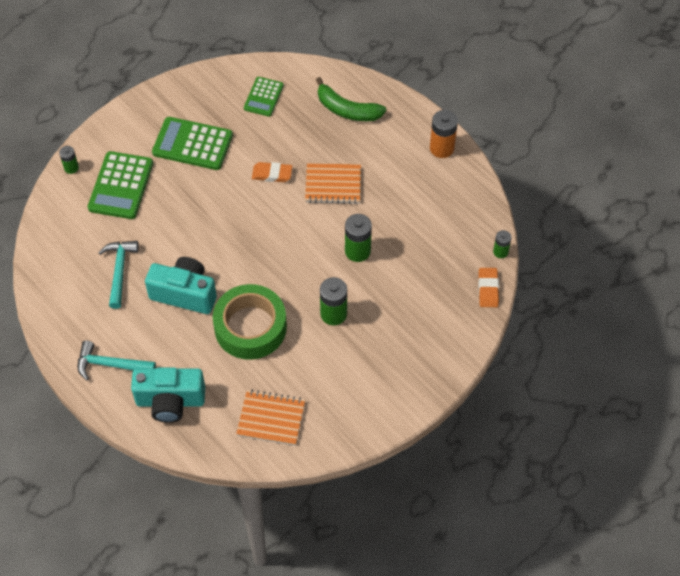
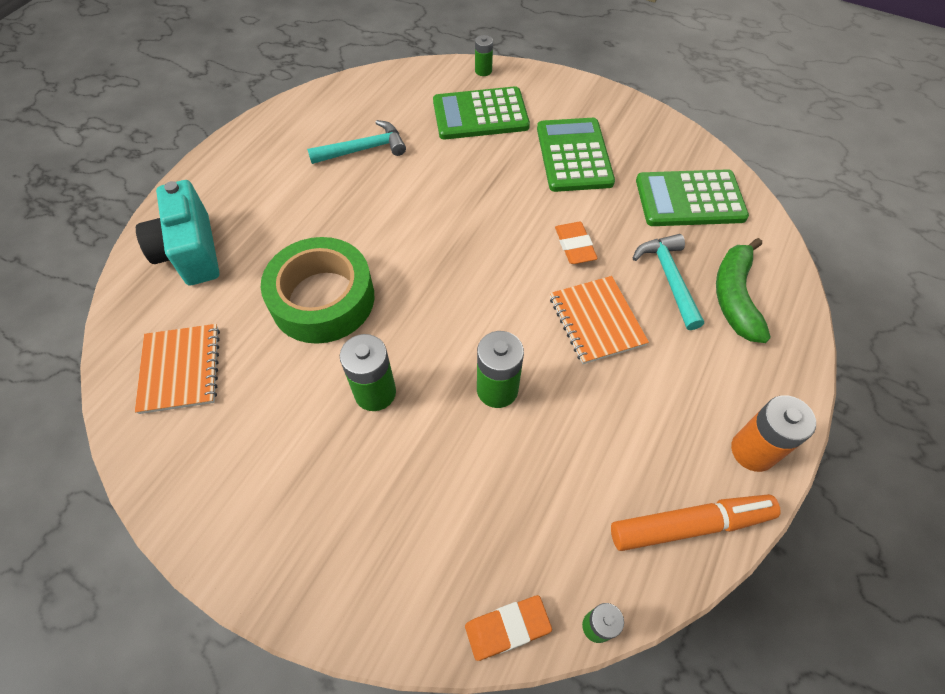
camera: 70 degrees right, 0 degrees up
turquoise hammer [77,341,156,380] -> turquoise hammer moved to [633,234,704,330]
turquoise camera [145,257,217,314] -> none
green calculator [244,77,284,117] -> green calculator [636,169,749,226], size x1.62
none -> orange marker [611,494,781,551]

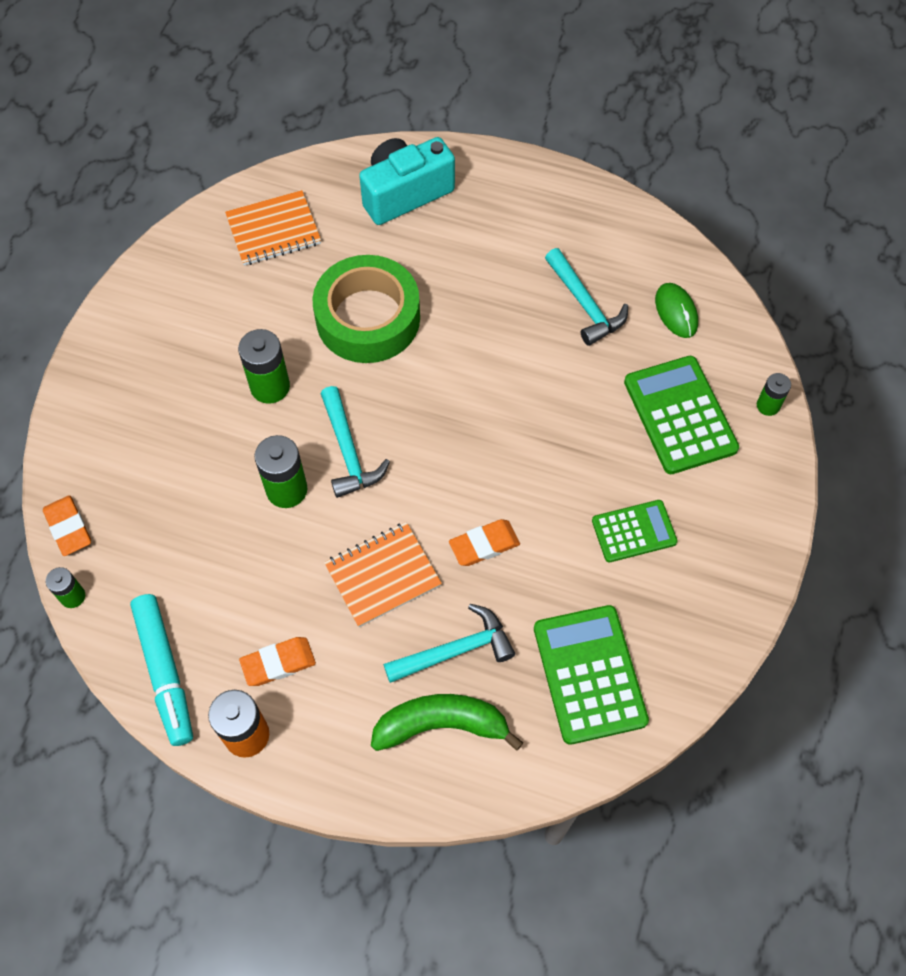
camera: 80 degrees right, 5 degrees up
green calculator [537,118,615,192] -> green calculator [592,500,678,562], size x0.62
orange marker [611,494,781,551] -> turquoise marker [130,594,193,746]
none -> orange eraser [239,637,316,686]
none -> turquoise hammer [321,386,390,498]
none -> green mouse [655,283,698,338]

